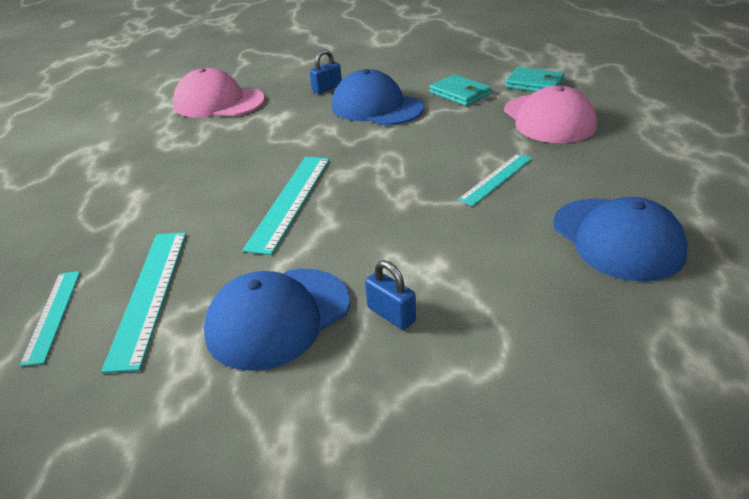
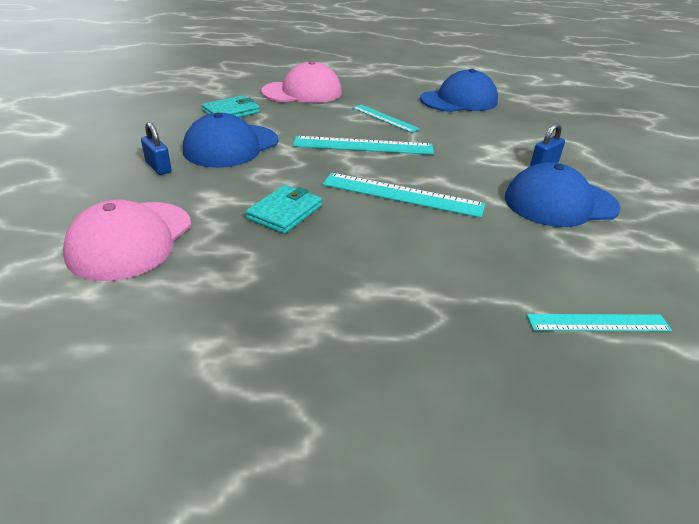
camera: 90 degrees left, 0 degrees up
turquoise ruler [101,232,186,373] -> turquoise ruler moved to [293,136,434,155]
blue cap [204,269,350,371] -> blue cap turned 120 degrees clockwise [505,162,621,227]
turquoise wallet [506,67,565,92] -> turquoise wallet moved to [246,185,322,234]

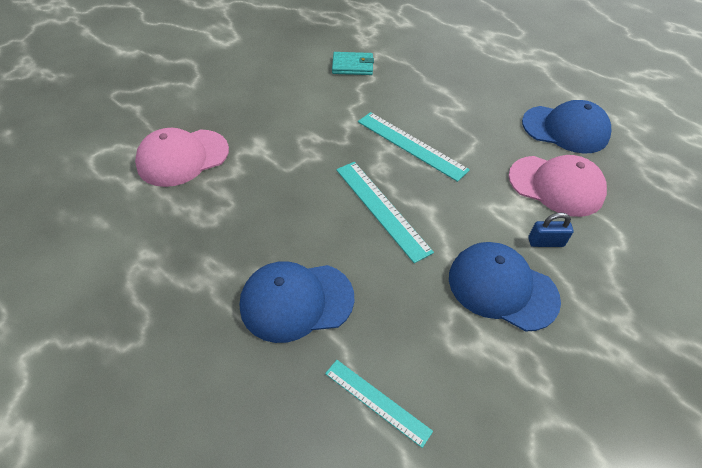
camera: 40 degrees right, 15 degrees up
blue padlock [141,122,172,175] -> none
blue cap [183,112,278,168] -> blue cap moved to [240,261,354,343]
turquoise wallet [246,185,322,234] -> none
pink cap [261,61,342,103] -> pink cap moved to [509,155,607,217]
turquoise ruler [352,105,420,133] -> none

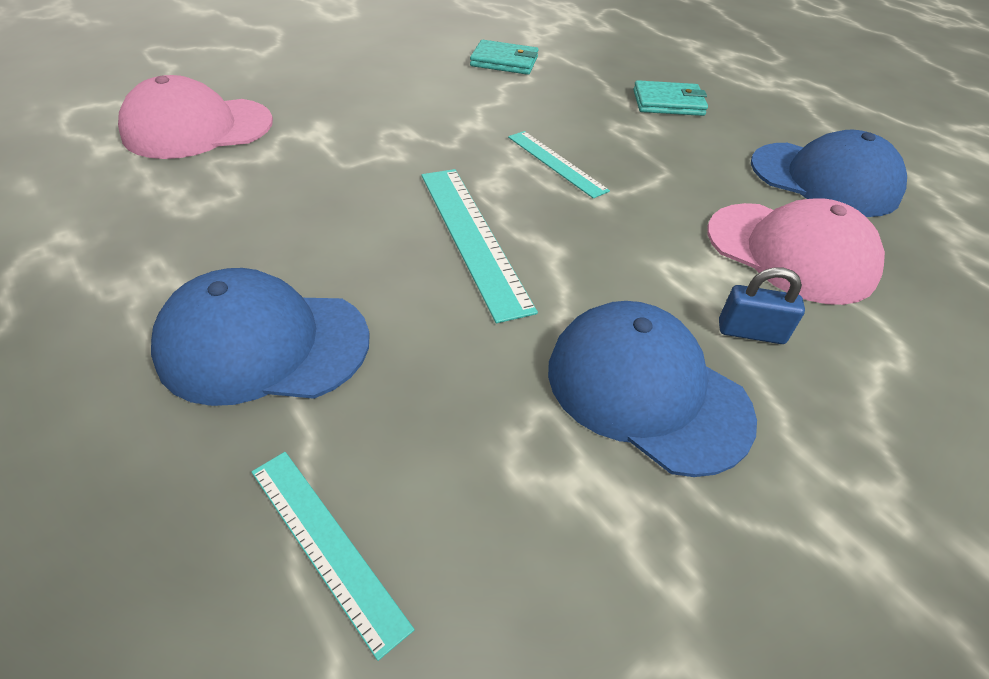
camera: 10 degrees right, 5 degrees down
turquoise ruler [358,112,470,182] -> turquoise ruler [508,131,610,199], size x0.64
none -> turquoise wallet [633,80,708,116]

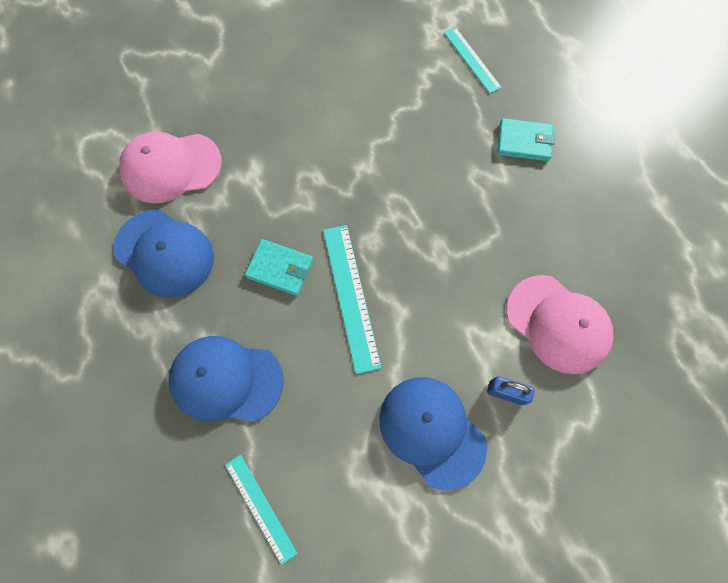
camera: 10 degrees right, 25 degrees up
turquoise wallet [470,40,539,75] -> turquoise wallet moved to [245,239,313,296]
turquoise ruler [508,131,610,199] -> turquoise ruler moved to [444,27,502,93]
blue cap [751,130,907,217] -> blue cap moved to [114,210,214,298]

